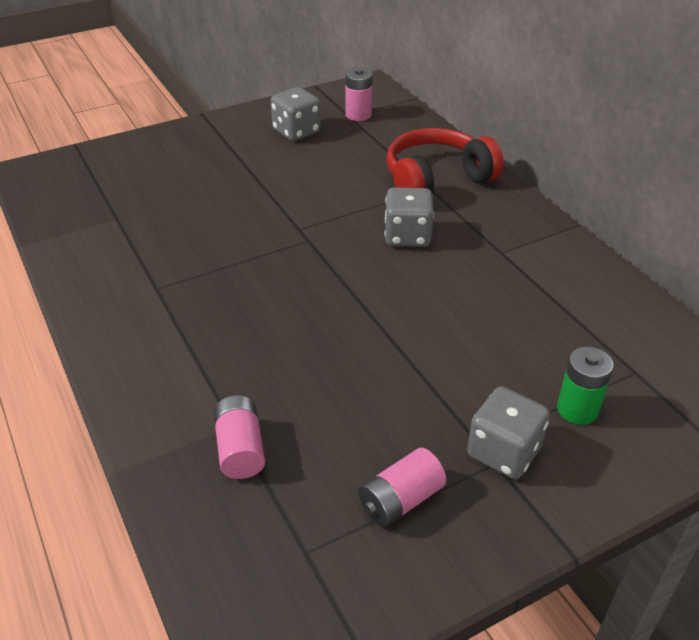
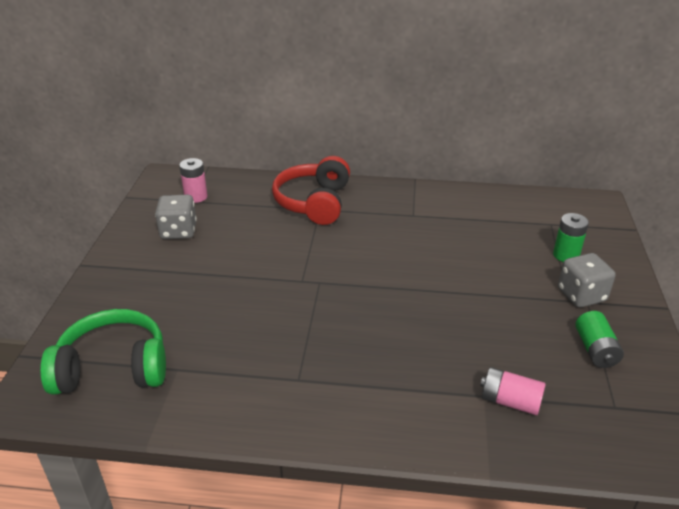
camera: 55 degrees left, 5 degrees down
pink battery [358,448,446,527] -> green battery [575,311,624,368]
grey dice [384,187,434,247] -> none
none -> green headphones [40,309,166,395]

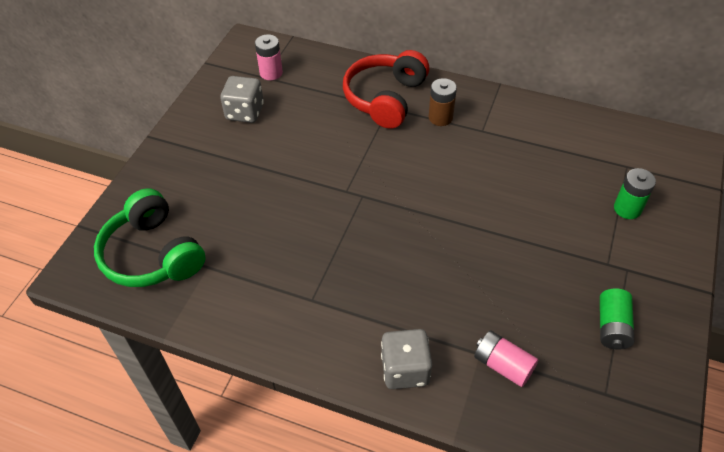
camera: 15 degrees right, 15 degrees up
green headphones [40,309,166,395] -> green headphones turned 135 degrees counterclockwise [94,188,206,287]
grey dice [558,253,616,308] -> grey dice moved to [381,329,432,389]
none -> brown battery [429,78,457,126]

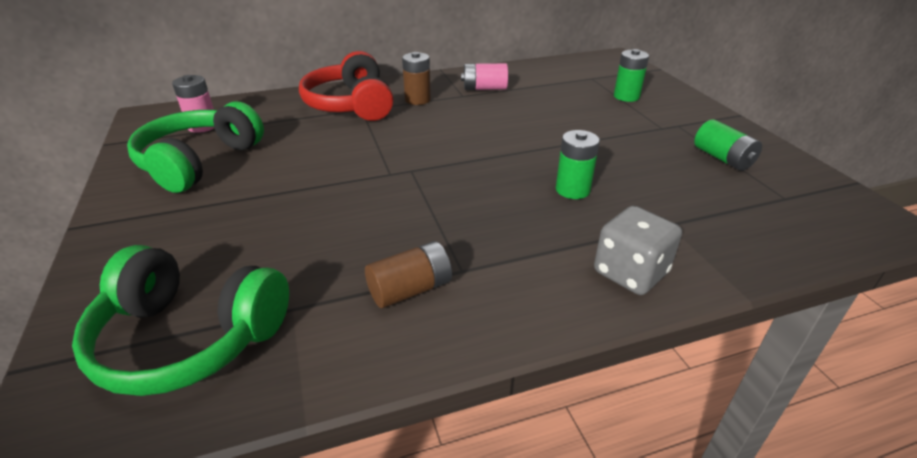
camera: 40 degrees left, 15 degrees down
grey dice [220,76,264,123] -> green headphones [127,101,264,193]
pink battery [474,330,538,387] -> pink battery moved to [461,63,508,90]
none -> brown battery [365,241,452,308]
none -> green battery [556,130,600,199]

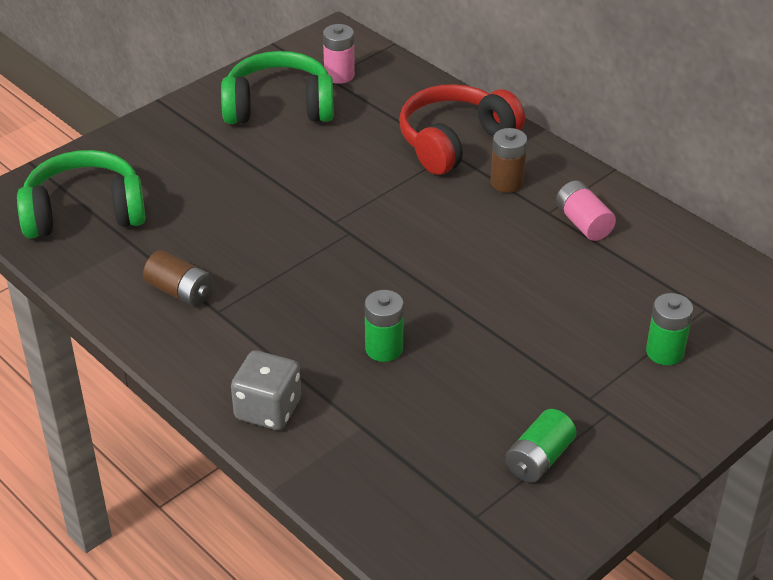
camera: 65 degrees right, 5 degrees up
green headphones [72,245,289,396] -> green headphones turned 90 degrees clockwise [17,150,146,239]

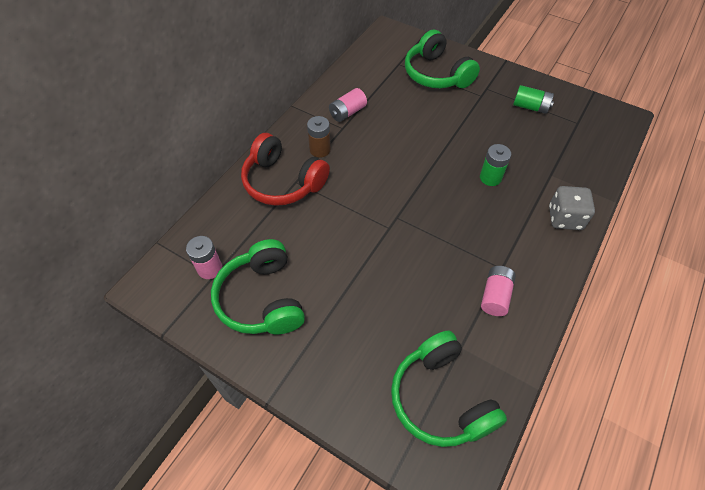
camera: 105 degrees left, 15 degrees up
brown battery [143,250,213,306] -> pink battery [481,266,516,316]
green battery [646,293,693,365] -> green headphones [405,30,480,88]

